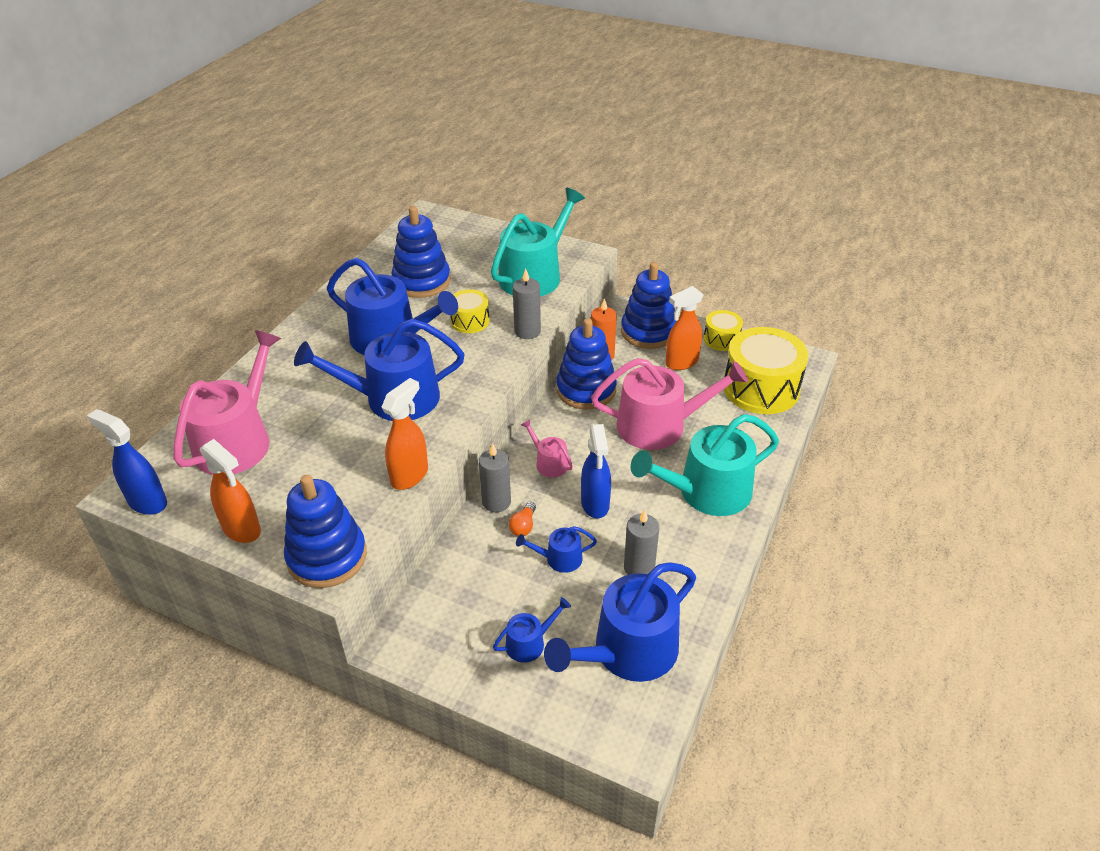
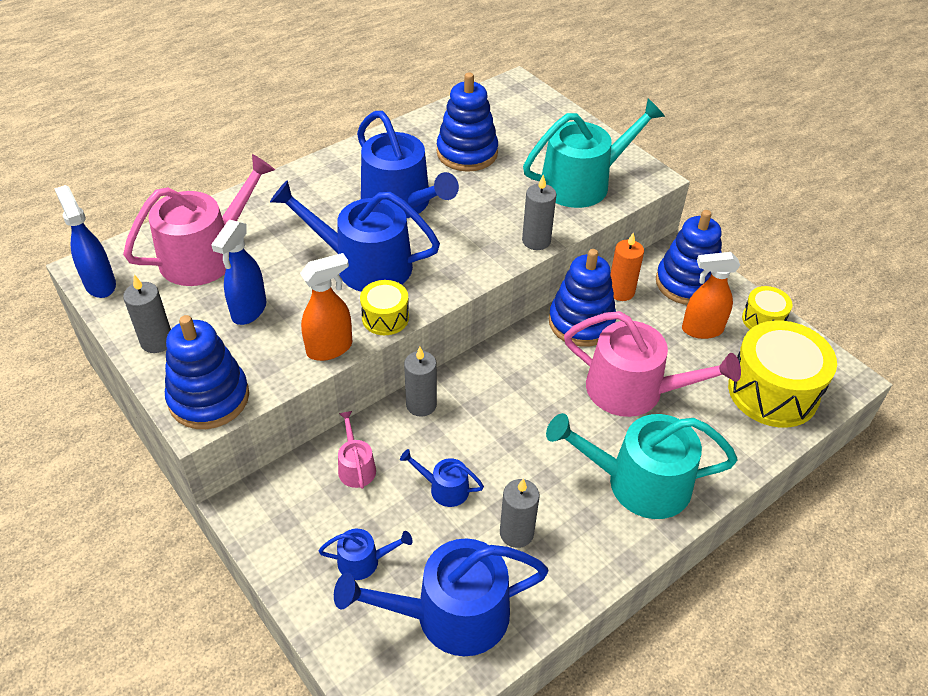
camera: 25 degrees right, 5 degrees up
orange spray bottle [200,439,261,543] -> grey candle [123,275,171,353]
yellow drum [450,289,490,333] -> yellow drum moved to [360,280,409,335]
orange light bulb [509,502,536,536] -> none
pink watering can [521,419,573,477] -> pink watering can moved to [338,411,376,489]
blue spray bottle [581,424,611,518] -> blue spray bottle moved to [211,220,266,325]

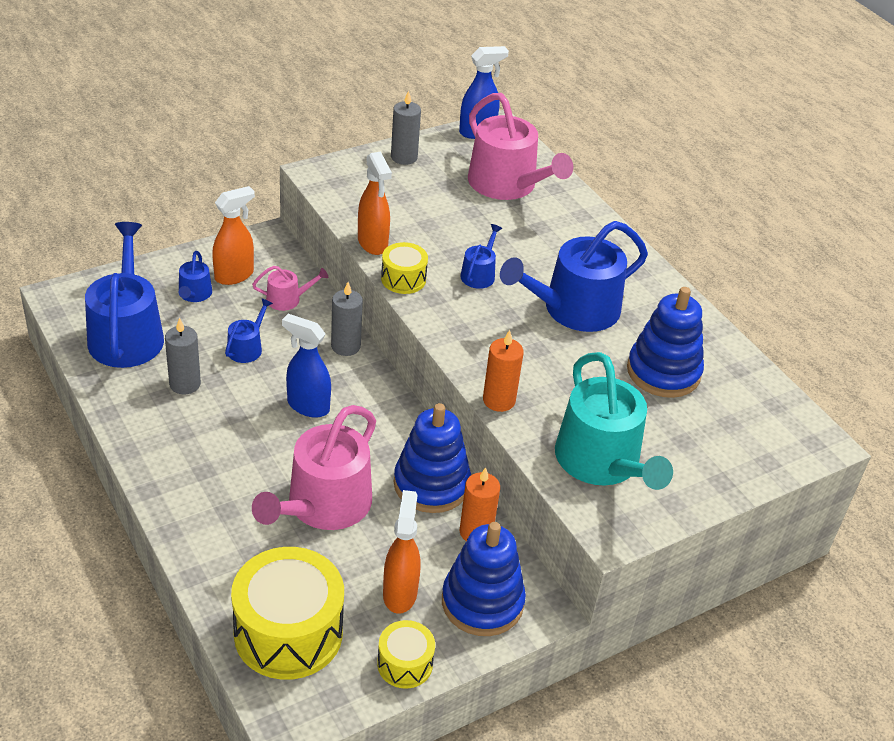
camera: 95 degrees right, 5 degrees down
blue stacking toy [165,315,249,429] -> none
blue spray bottle [211,220,266,325] -> blue spray bottle moved to [282,314,331,417]
blue watering can [270,180,440,292] -> blue watering can [460,224,502,289], size x0.46
grey candle [522,175,556,250] -> orange candle [483,330,524,412]
turquoise watering can [546,413,738,519] -> none
none -> orange spray bottle [212,186,255,285]

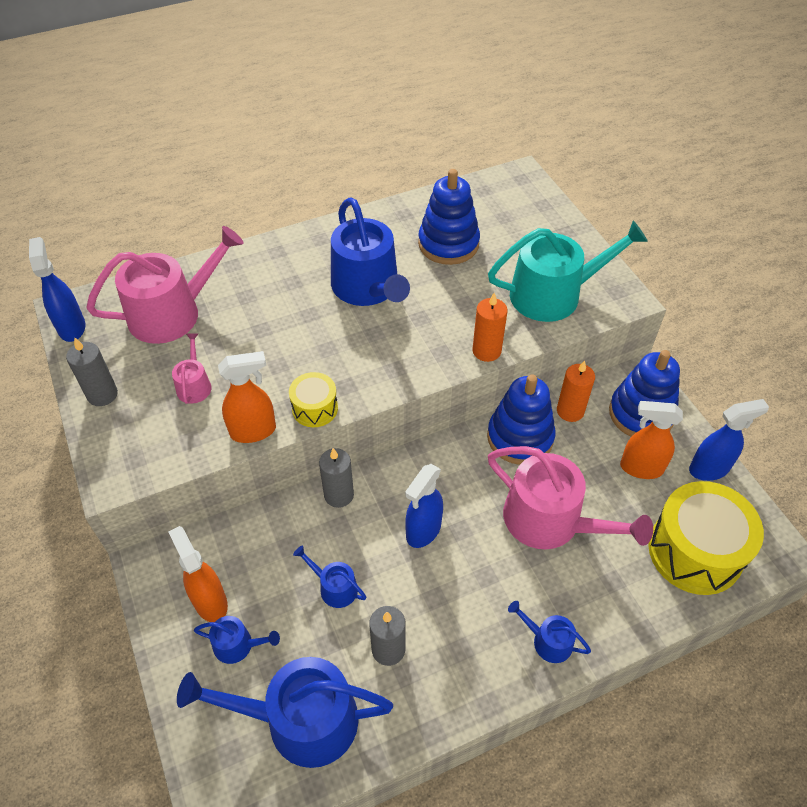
camera: 80 degrees left, 10 degrees up
pink watering can [252,266,328,311] -> pink watering can moved to [172,333,211,404]
yellow drum [377,620,435,689] -> blue spray bottle [689,399,769,481]
blue watering can [460,224,502,289] -> blue watering can moved to [508,601,591,663]

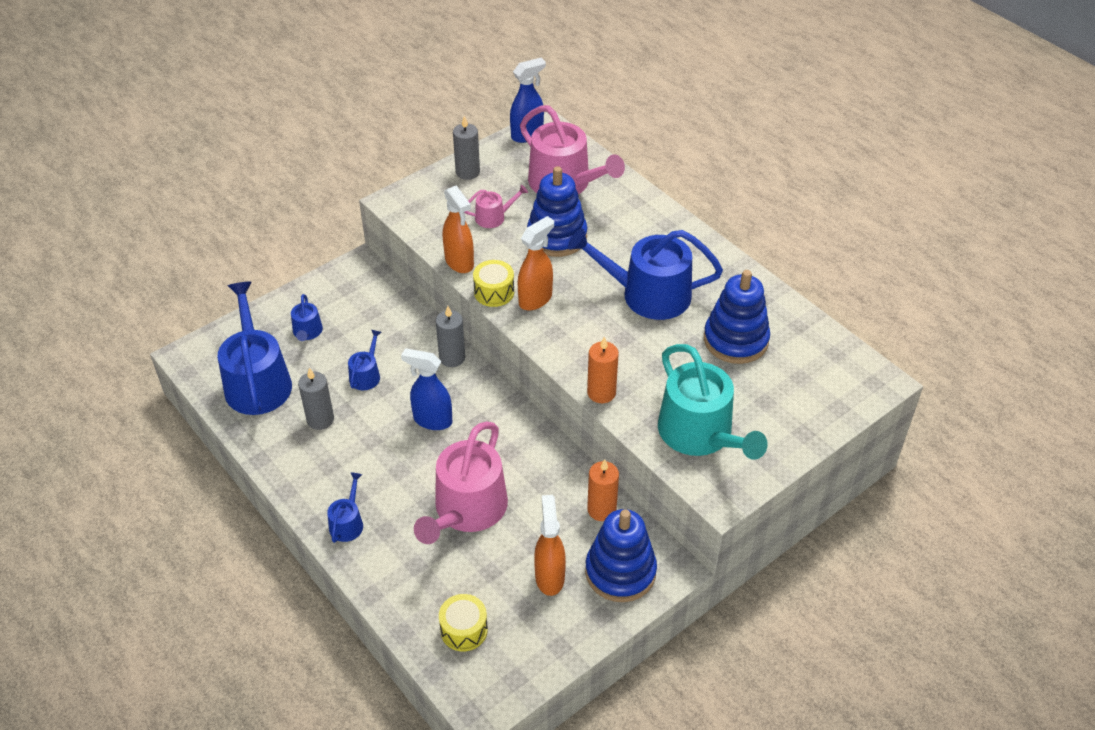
camera: 75 degrees right, 5 degrees down
orange spray bottle [168,526,228,622] -> orange spray bottle moved to [518,216,554,310]
blue watering can [331,197,410,306] -> blue watering can turned 45 degrees clockwise [568,228,723,320]
blue stacking toy [487,374,556,465] -> blue stacking toy moved to [527,166,587,257]
yellow drum [648,481,764,595] -> yellow drum [439,594,488,651], size x0.51
blue spray bottle [689,399,769,481] -> none

